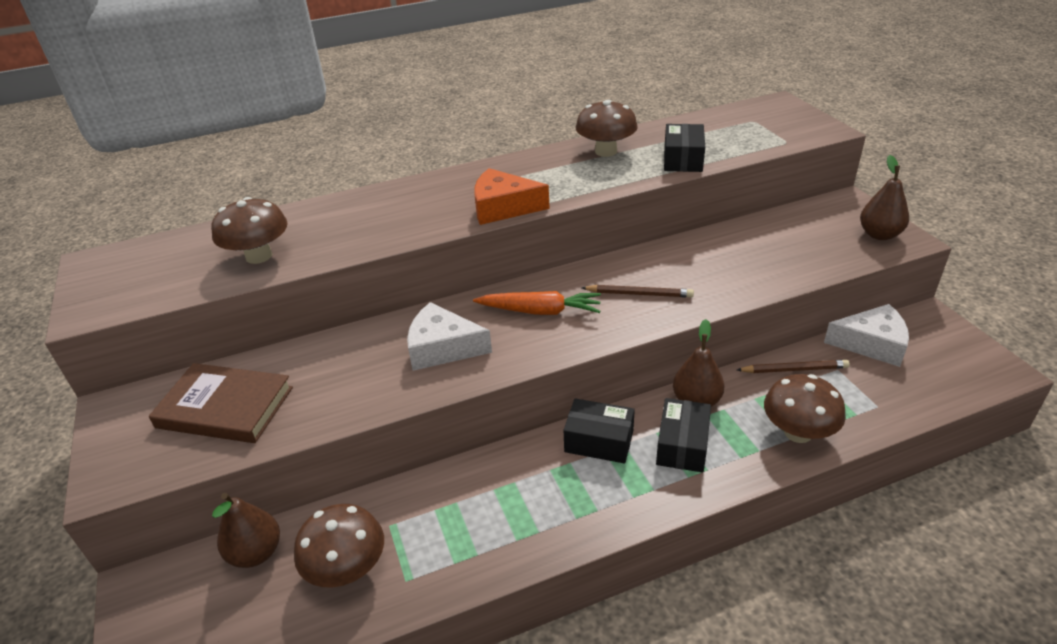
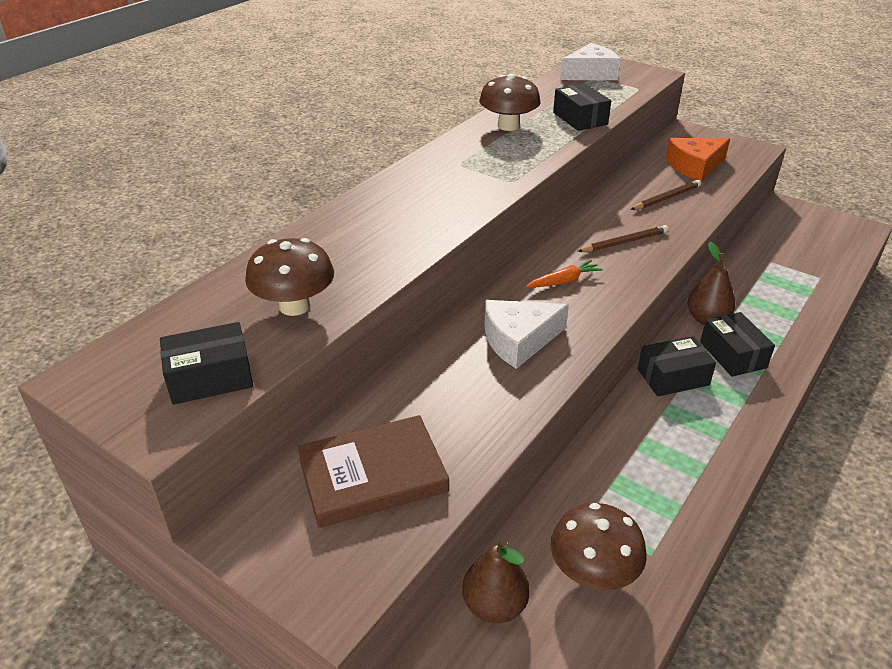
camera: 35 degrees left, 0 degrees up
orange carrot [473,291,601,315] -> orange carrot [526,260,603,288], size x0.66
orange cheese [474,168,550,225] -> orange cheese moved to [665,138,730,181]
brown pencil [737,360,850,373] -> brown pencil moved to [630,180,701,210]
brown mushroom [764,374,846,443] -> none
white cheese [824,304,909,367] -> white cheese moved to [560,43,621,80]
brown pear [860,155,909,240] -> none
none -> black box [160,322,253,405]

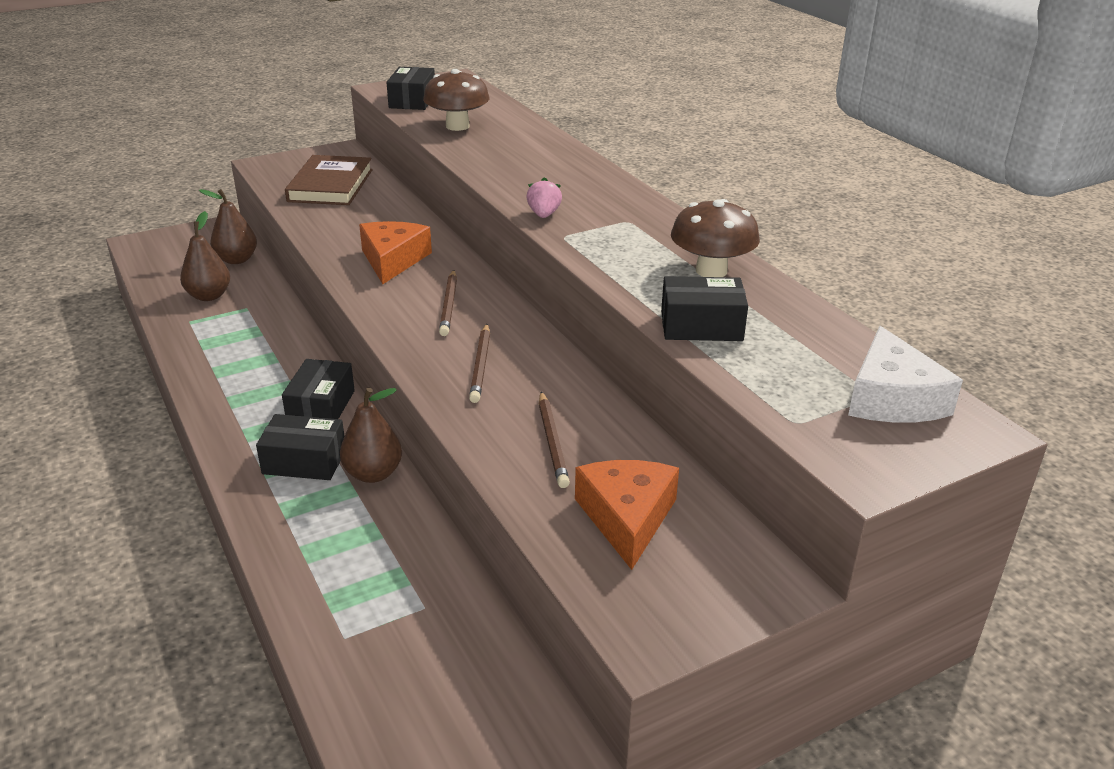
camera: 115 degrees right, 5 degrees down
white cheese [484,300,569,369] -> orange cheese [359,221,432,284]
orange carrot [526,260,603,288] -> brown pencil [439,270,457,336]
brown mushroom [551,503,647,590] -> brown pear [180,211,230,301]
none -> pink strawberry [526,177,562,218]

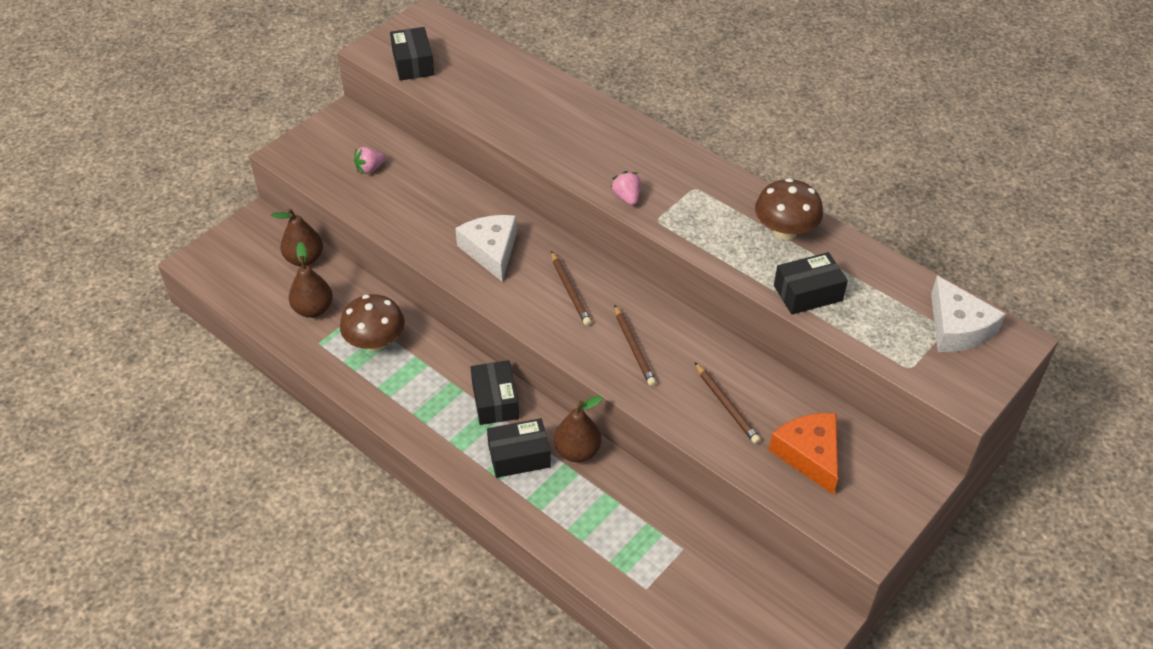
camera: 20 degrees left, 15 degrees up
brown book [285,155,373,205] -> pink strawberry [354,147,386,174]
orange cheese [359,221,432,284] -> white cheese [455,215,517,281]
brown mushroom [423,69,489,131] -> brown mushroom moved to [340,294,405,351]

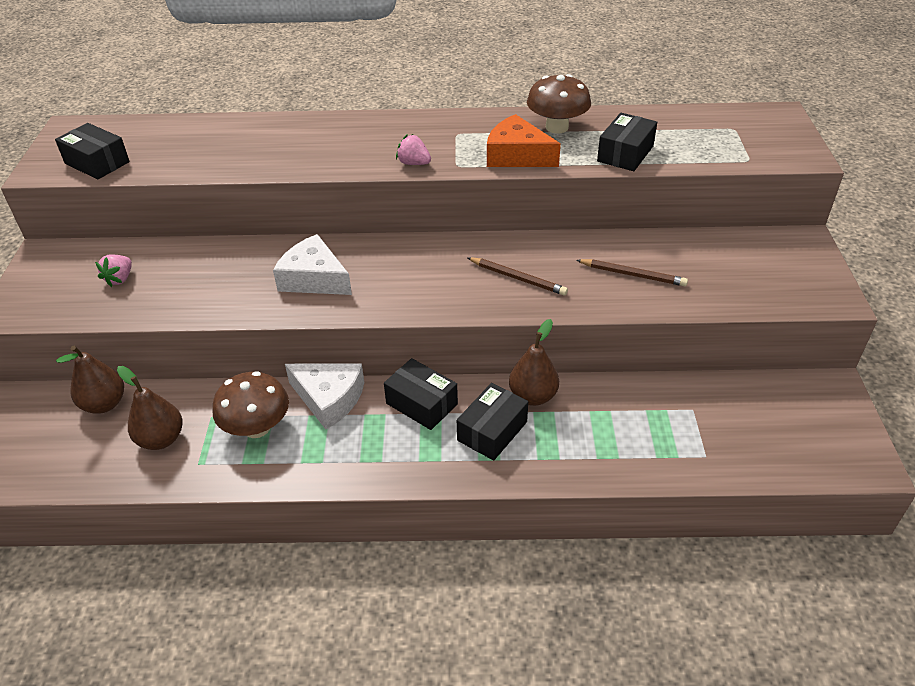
camera: 40 degrees left, 5 degrees down
brown pencil [551,251,592,326] -> none
orange cheese [769,413,838,495] -> orange cheese moved to [487,114,561,167]
white cheese [931,276,1006,352] -> white cheese moved to [285,363,364,430]

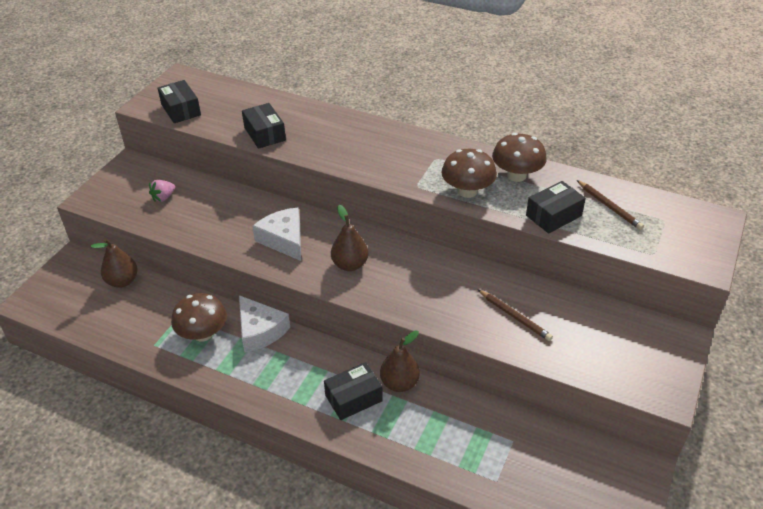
camera: 25 degrees right, 0 degrees up
brown pear [117,366,183,450] -> brown pear moved to [331,205,368,271]
black box [384,358,458,430] -> black box moved to [242,103,286,149]
pink strawberry [396,134,431,165] -> none
brown pencil [467,257,568,295] -> brown pencil moved to [577,180,644,230]
orange cheese [487,114,561,167] -> brown mushroom [441,149,497,198]

